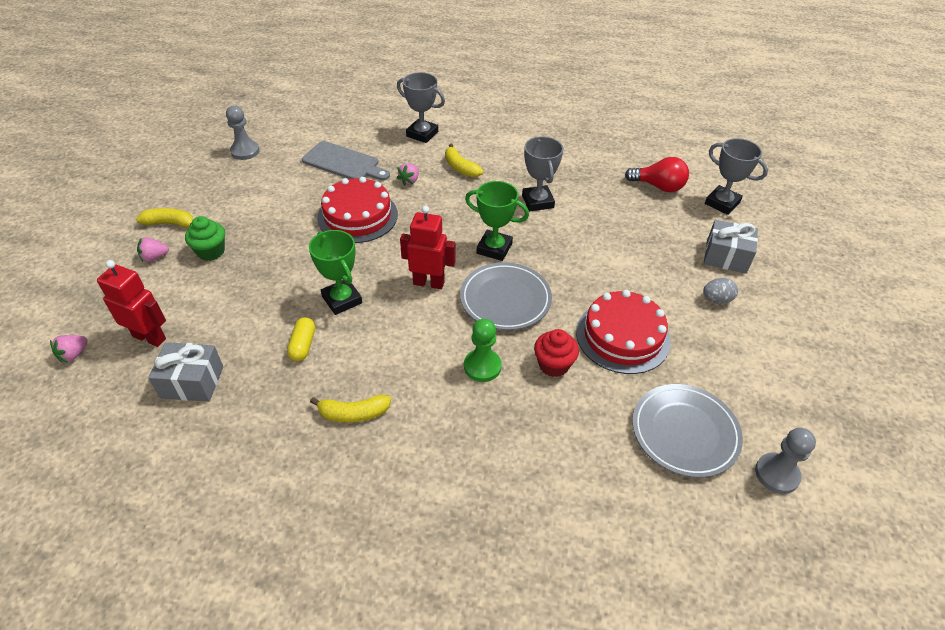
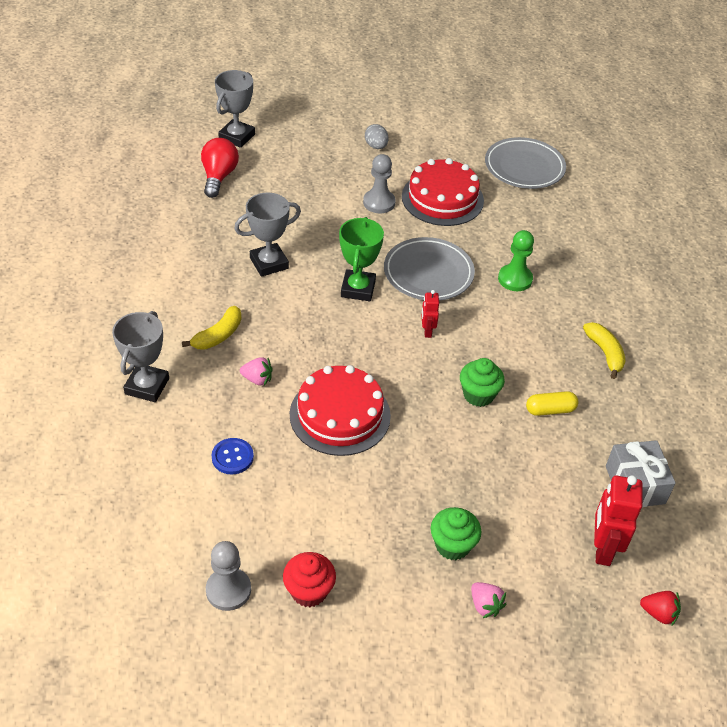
camera: 105 degrees left, 0 degrees up
pink strawberry [50,335,88,363] -> red strawberry [640,591,681,626]
yellow banana [136,208,194,228] -> none
grey cutting board [302,141,390,181] -> blue button [212,438,254,474]
green trophy [309,230,362,315] -> green cupcake [460,358,505,407]
red robot [400,206,456,289] -> red robot [421,290,439,338], size x0.55
red cupcake [534,329,579,377] -> red cupcake moved to [283,552,336,607]
grey gift [704,219,758,274] -> none
grey pawn [755,428,816,494] -> grey pawn moved to [363,154,395,213]

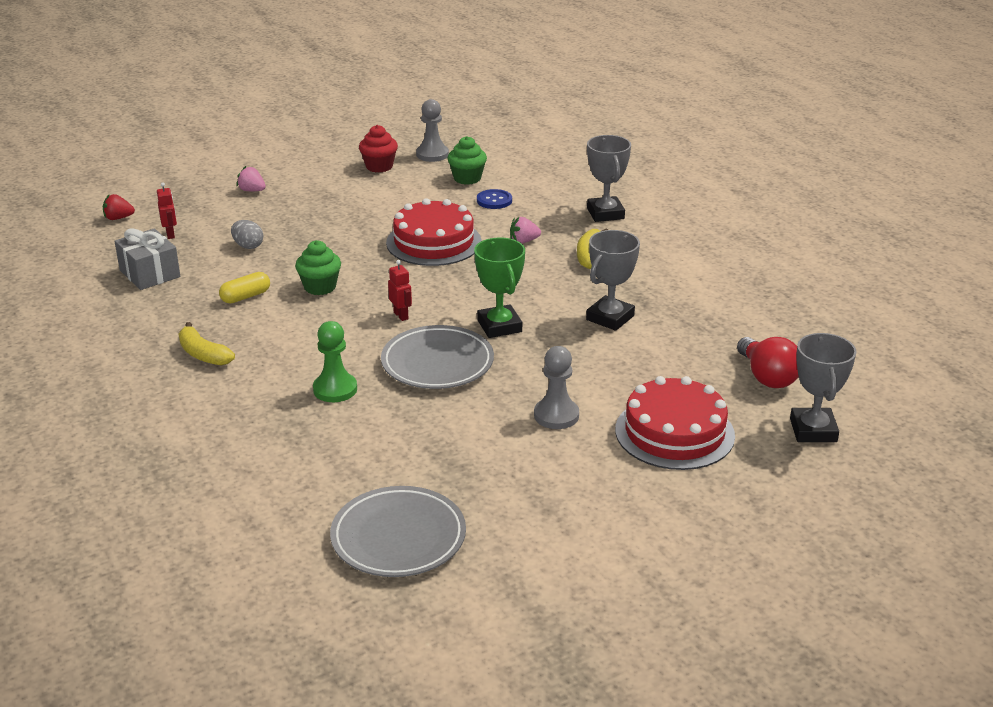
camera: 155 degrees right, 15 degrees down
grey egg [365,124,388,149] -> grey egg moved to [231,220,263,249]
red cake [402,158,484,226] -> red cake moved to [615,376,735,470]
green cupcake [431,507,481,560] -> green cupcake moved to [448,136,487,185]
red robot [594,475,642,566] -> red robot [157,182,177,239], size x0.55

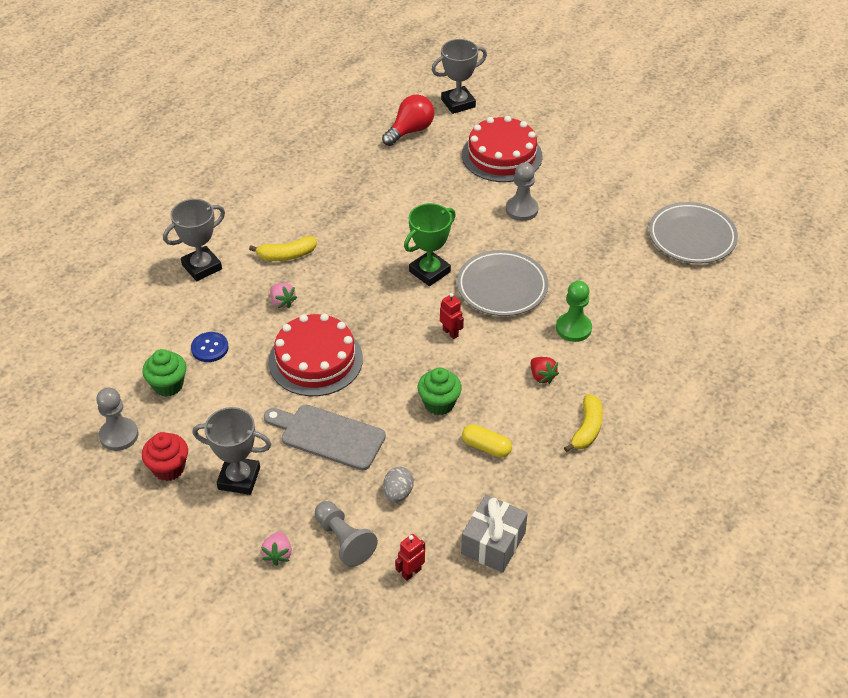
camera: 115 degrees left, 15 degrees up
red strawberry [103,194,135,220] -> red strawberry moved to [531,357,559,384]
red robot [388,260,412,321] -> red robot turned 105 degrees clockwise [440,293,464,339]
grey trophy [586,230,640,331] -> grey trophy moved to [192,407,272,495]
none -> grey cutting board [264,405,386,470]
none -> grey pawn [315,501,378,567]

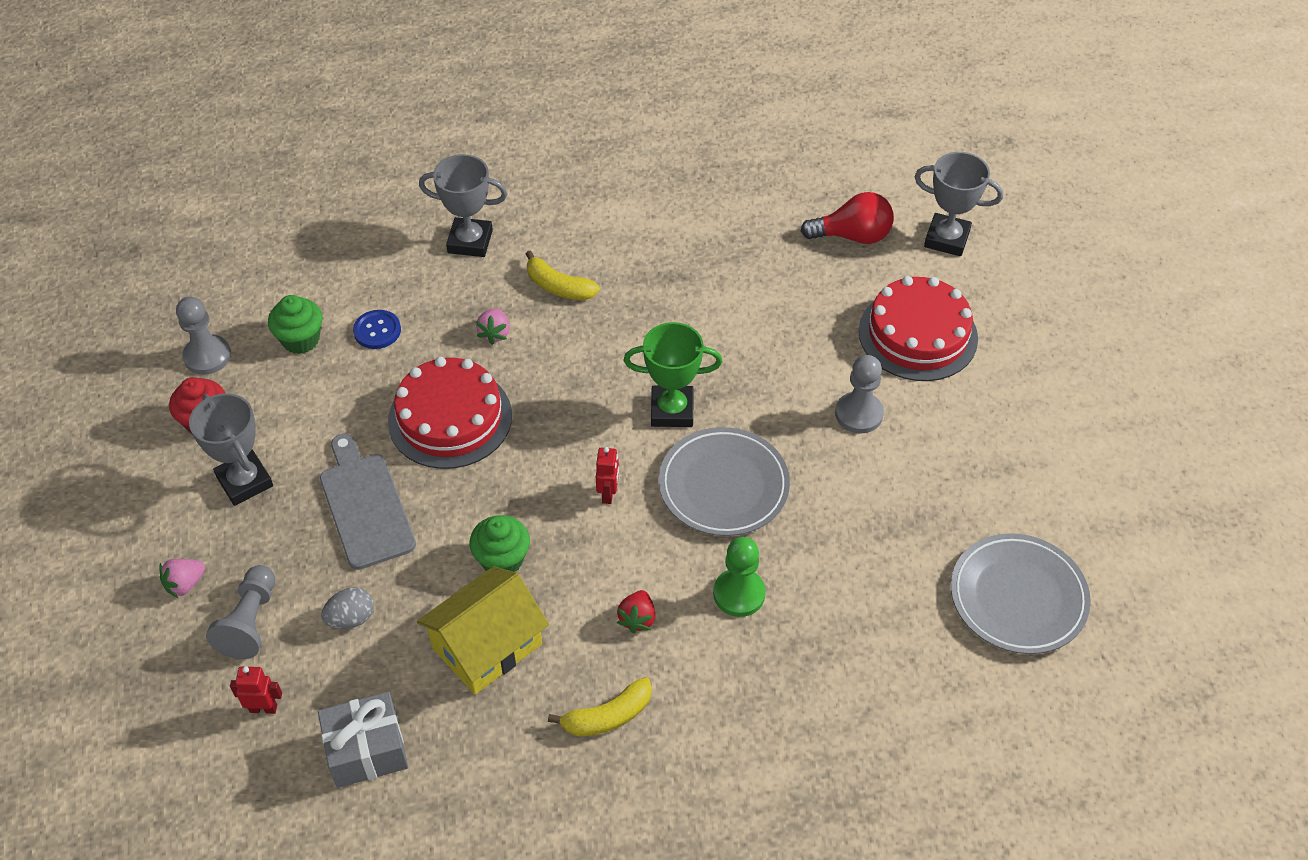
camera: 45 degrees right, 5 degrees up
yellow capsule [462,424,512,458] -> yellow house [417,566,549,695]

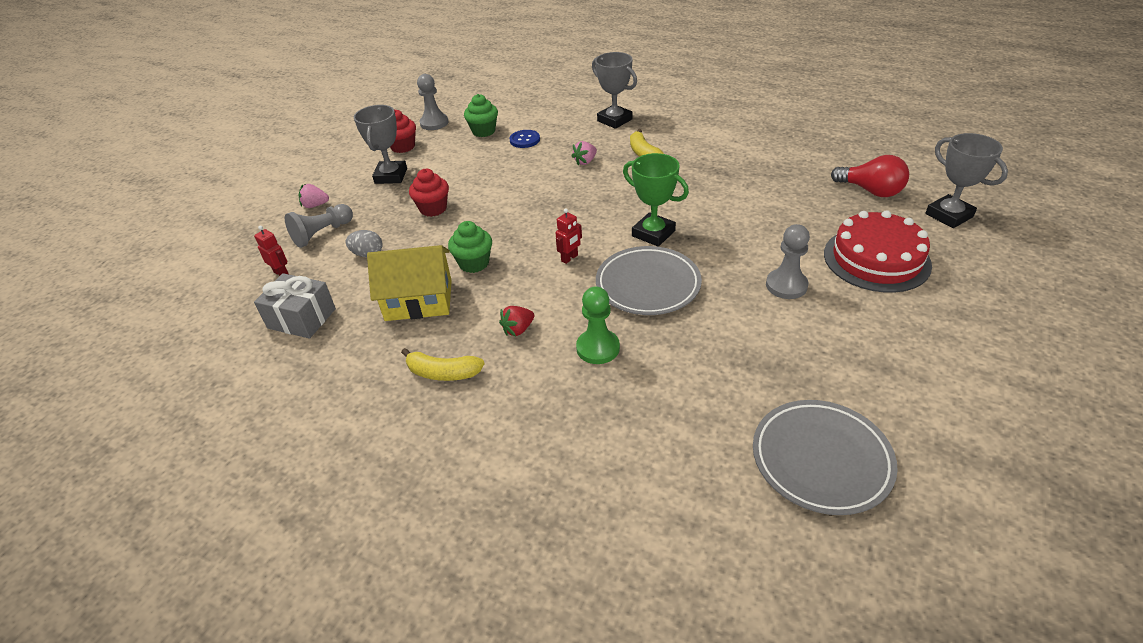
camera: 40 degrees right, 10 degrees down
grey cutting board [320,434,416,570] -> red cupcake [409,169,449,217]
red cake [388,357,512,469] -> none

